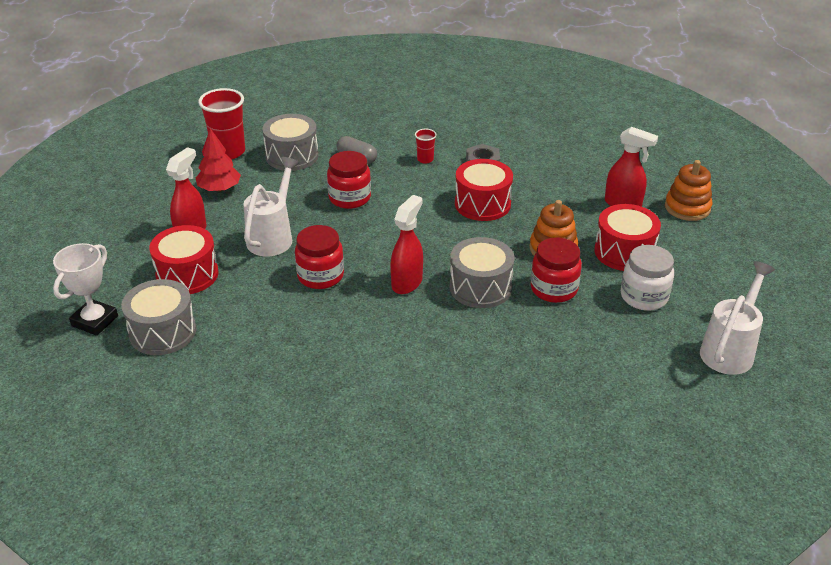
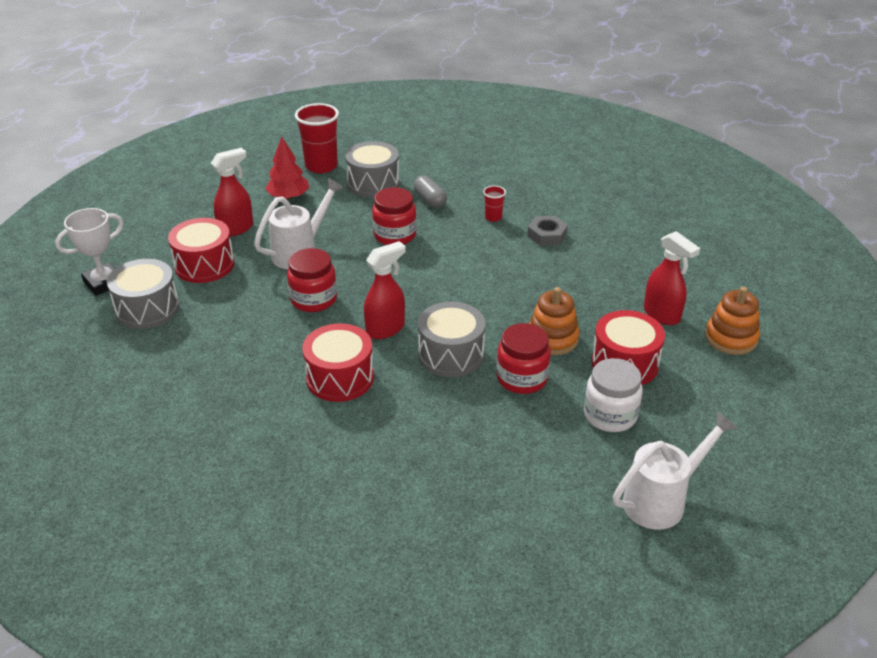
camera: 25 degrees right, 0 degrees up
red drum [455,159,513,221] -> red drum moved to [302,323,374,402]

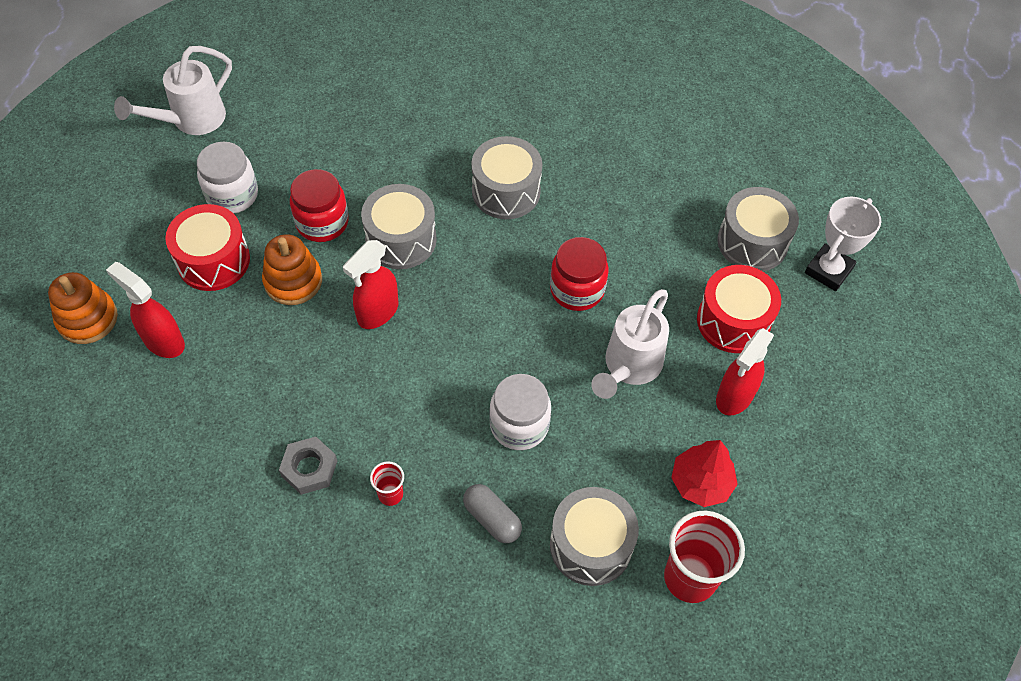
camera: 165 degrees right, 20 degrees up
red drum [302,323,374,402] -> grey drum [471,136,542,219]
red spray bottle [364,241,406,339] -> red spray bottle moved to [343,240,399,329]
red jar [372,187,417,245] -> white jar [490,374,551,450]

